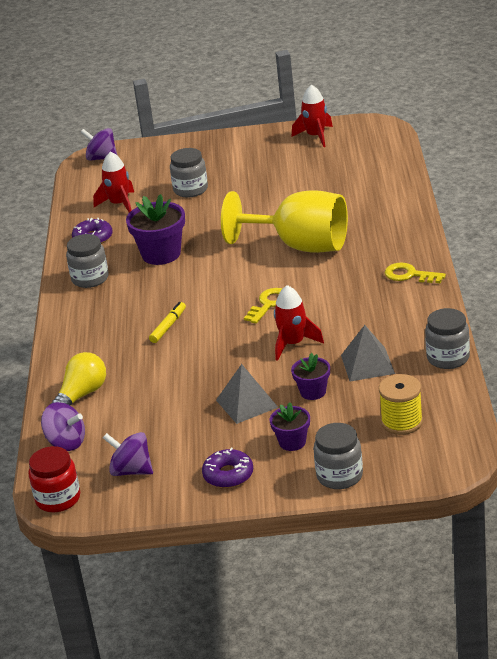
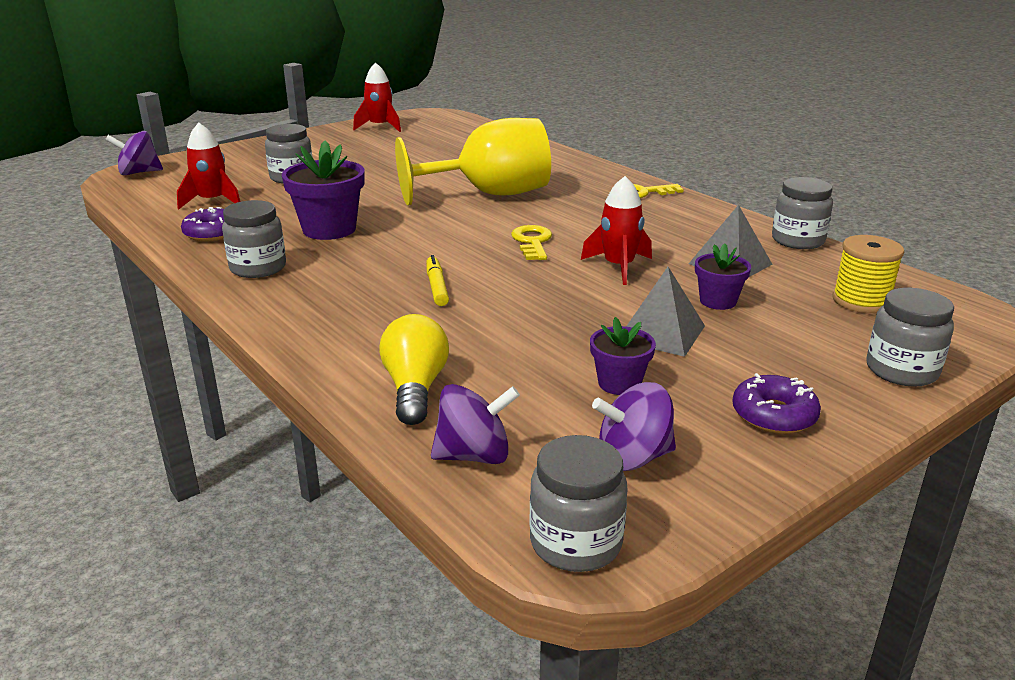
camera: 40 degrees left, 5 degrees down
red jar [28,446,80,512] -> grey jar [529,435,628,572]
purple flower pot [269,402,310,451] -> purple flower pot moved to [590,317,656,395]

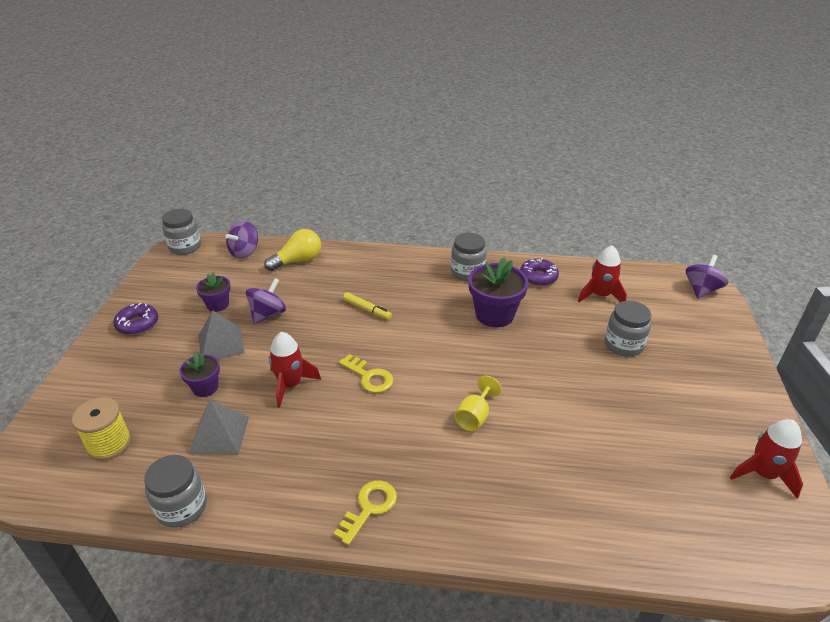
camera: 135 degrees right, 10 degrees up
yellow light bulb [379,314,449,425] -> yellow light bulb turned 75 degrees counterclockwise [264,229,321,271]
yellow goblet [395,118,551,205] -> yellow goblet [455,376,501,431], size x0.42
purple spinning top [592,382,676,471] -> purple spinning top moved to [246,278,286,324]
grey jar [866,288,954,387] -> none

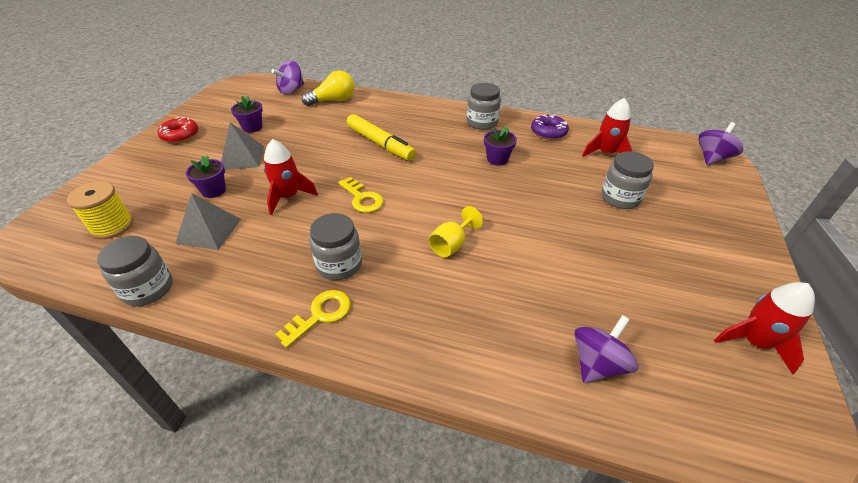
camera: 10 degrees right, 5 degrees up
purple donut [113,302,158,335] -> red donut [158,117,198,143]
grey jar [162,209,201,255] -> grey jar moved to [309,213,362,280]
purple spinning top [246,278,286,324] -> purple spinning top moved to [574,315,638,383]
yellow marker [343,292,392,320] -> yellow marker [346,114,416,161], size x1.74
purple flower pot [468,257,529,327] -> purple flower pot [484,126,517,165], size x0.57

